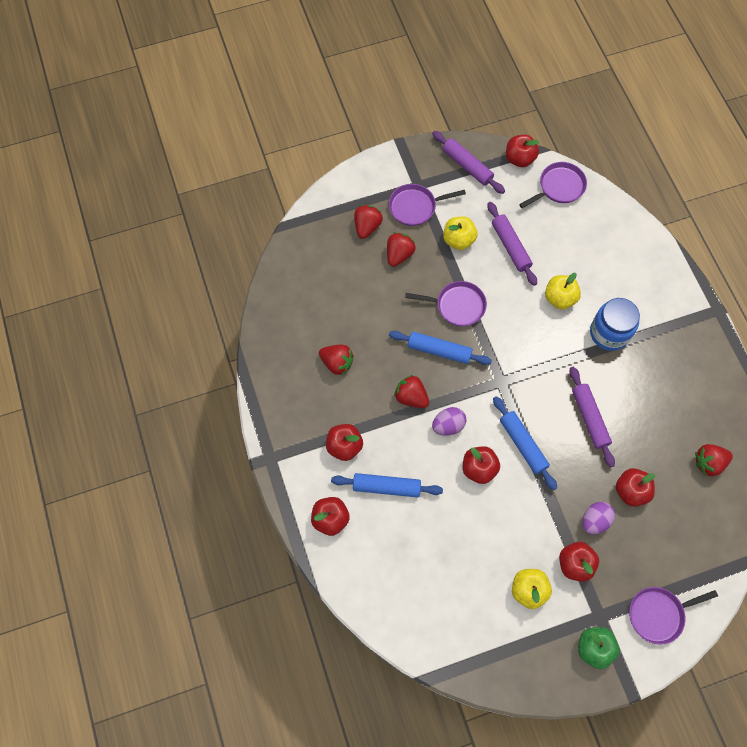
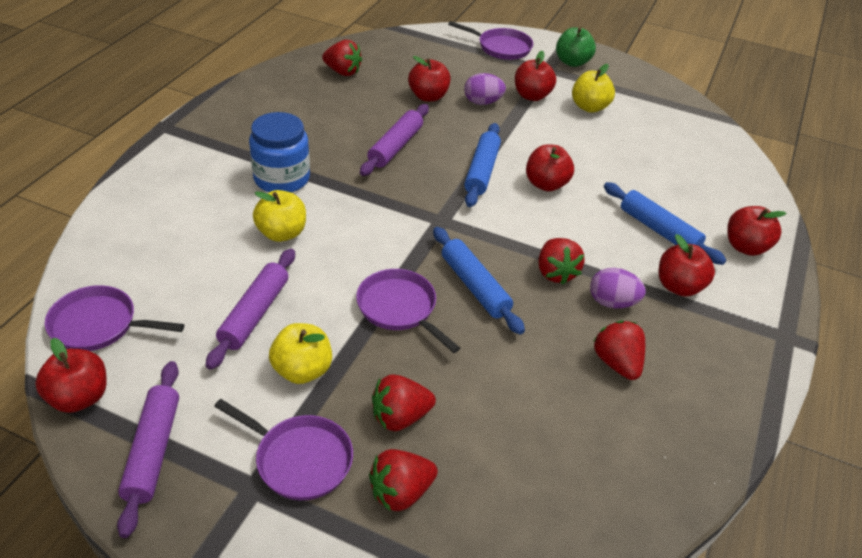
camera: 140 degrees left, 25 degrees down
purple egg [432,407,466,436] -> purple egg moved to [590,268,646,308]

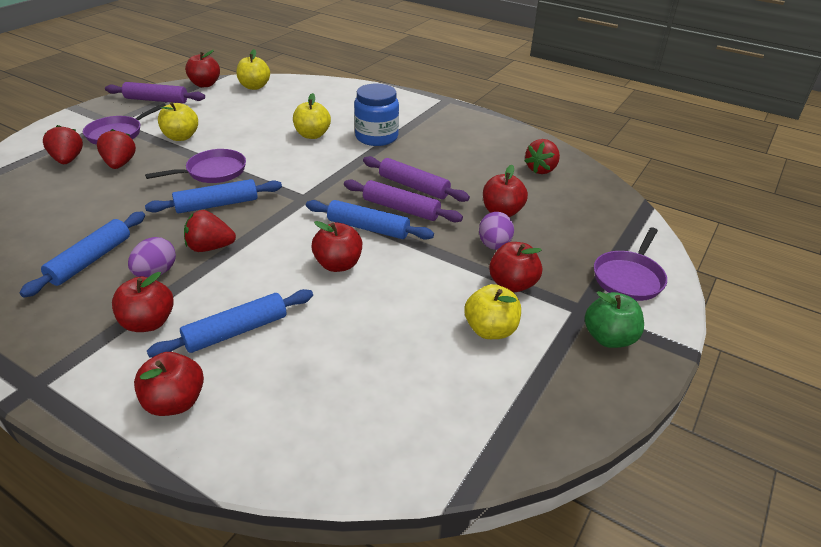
camera: 100 degrees right, 5 degrees down
purple pan [45,285,184,351] -> yellow apple [236,49,270,90]
purple rolling pin [206,249,295,370] -> purple rolling pin moved to [344,179,463,222]
red strawberry [593,321,645,380] -> blue rolling pin [19,211,145,297]

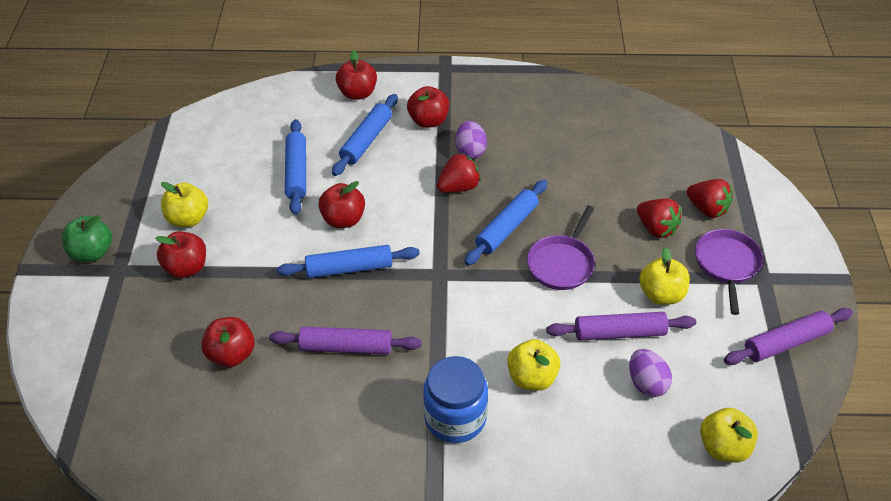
camera: 150 degrees right, 10 degrees up
blue rolling pin [19,211,145,297] -> blue rolling pin moved to [285,119,306,215]
red apple [185,50,220,87] -> none
purple rolling pin [344,179,463,222] -> purple rolling pin moved to [546,312,696,340]
purple egg [479,212,514,250] -> purple egg moved to [629,349,672,397]
red strawberry [525,139,560,174] -> none
purple pan [594,227,667,301] -> none

